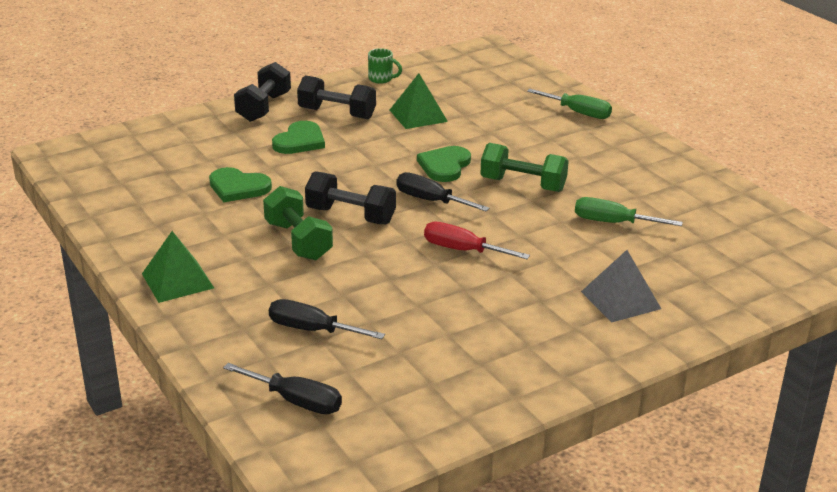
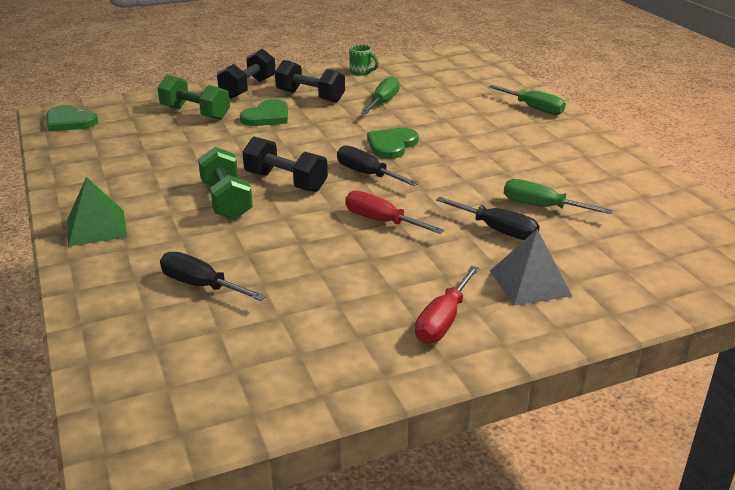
camera: 10 degrees right, 0 degrees up
green heart [209,167,272,202] -> green heart moved to [47,105,98,132]
black screwdriver [223,363,342,414] -> black screwdriver moved to [436,197,540,240]
green pyramid [390,73,448,129] -> green screwdriver [361,76,400,114]
green dumbbell [480,143,569,192] -> green dumbbell moved to [158,75,230,120]
none -> red screwdriver [415,266,479,344]

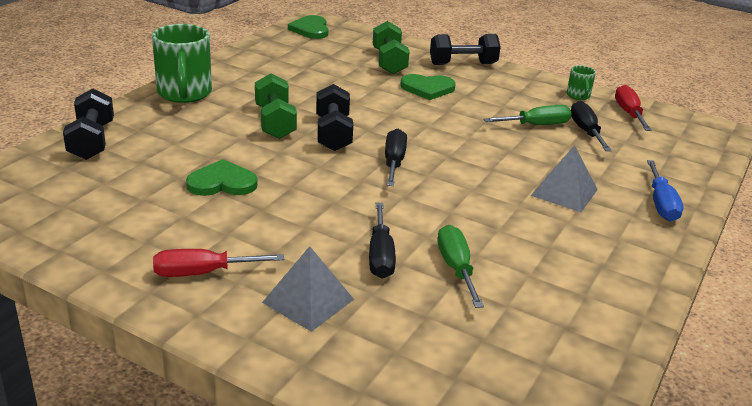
camera: 50 degrees right, 0 degrees up
green pyramid [68,177,127,247] -> green mug [152,24,212,103]
black screwdriver [160,252,266,301] -> black screwdriver moved to [571,101,612,151]
green dumbbell [198,147,253,219] -> green dumbbell turned 45 degrees counterclockwise [255,73,297,139]
black dumbbell [275,60,345,103] -> black dumbbell moved to [63,88,114,160]
red screwdriver [345,191,444,234] -> red screwdriver moved to [615,85,652,131]
green heart [367,128,419,159] -> green heart moved to [186,159,258,196]
green screwdriver [489,85,566,115] -> blue screwdriver [647,160,683,221]
none -> grey pyramid [531,145,598,212]

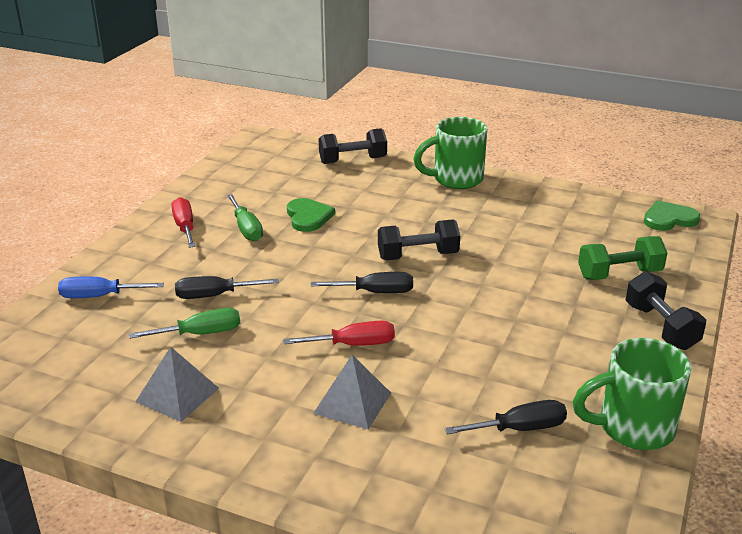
camera: 85 degrees right, 0 degrees up
green dumbbell [255,73,297,139] -> none
grey pyramid [262,246,354,332] -> grey pyramid moved to [135,347,219,422]
green heart [400,74,456,100] -> none
green screwdriver [483,105,572,125] -> green screwdriver moved to [227,194,263,242]
green mug [567,65,596,100] -> green mug [573,338,691,450], size x2.12
red screwdriver [615,85,652,131] -> red screwdriver moved to [283,321,395,346]
blue screwdriver [647,160,683,221] -> blue screwdriver moved to [58,277,164,298]

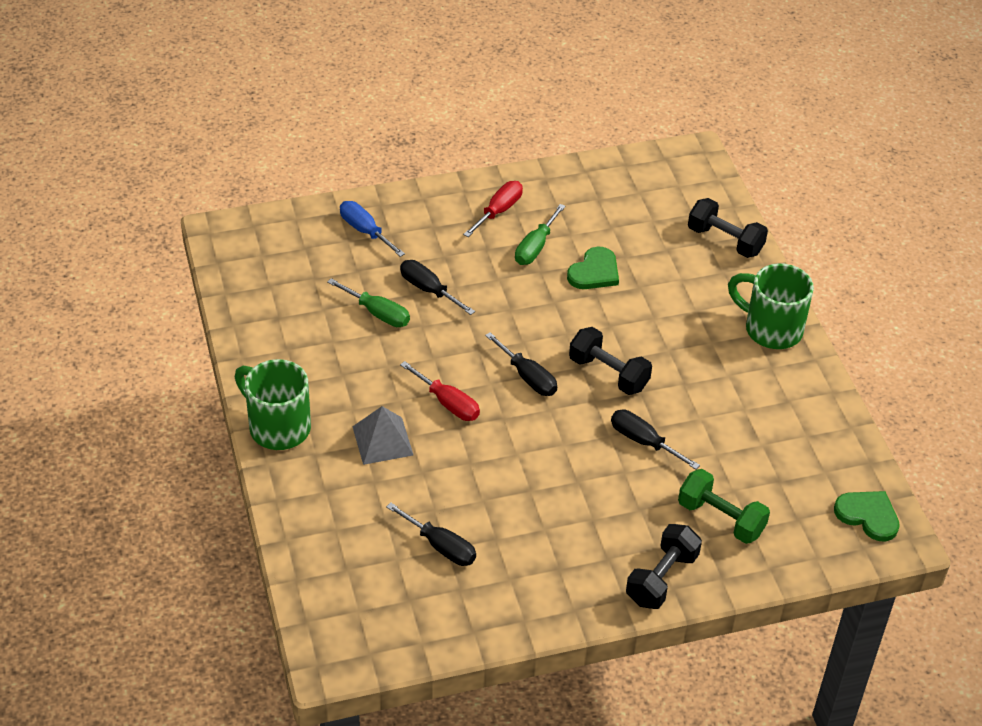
camera: 50 degrees right, 15 degrees up
grey pyramid [135,347,219,422] -> none
green mug [573,338,691,450] -> green mug moved to [235,359,311,450]
none -> black screwdriver [611,410,700,469]

